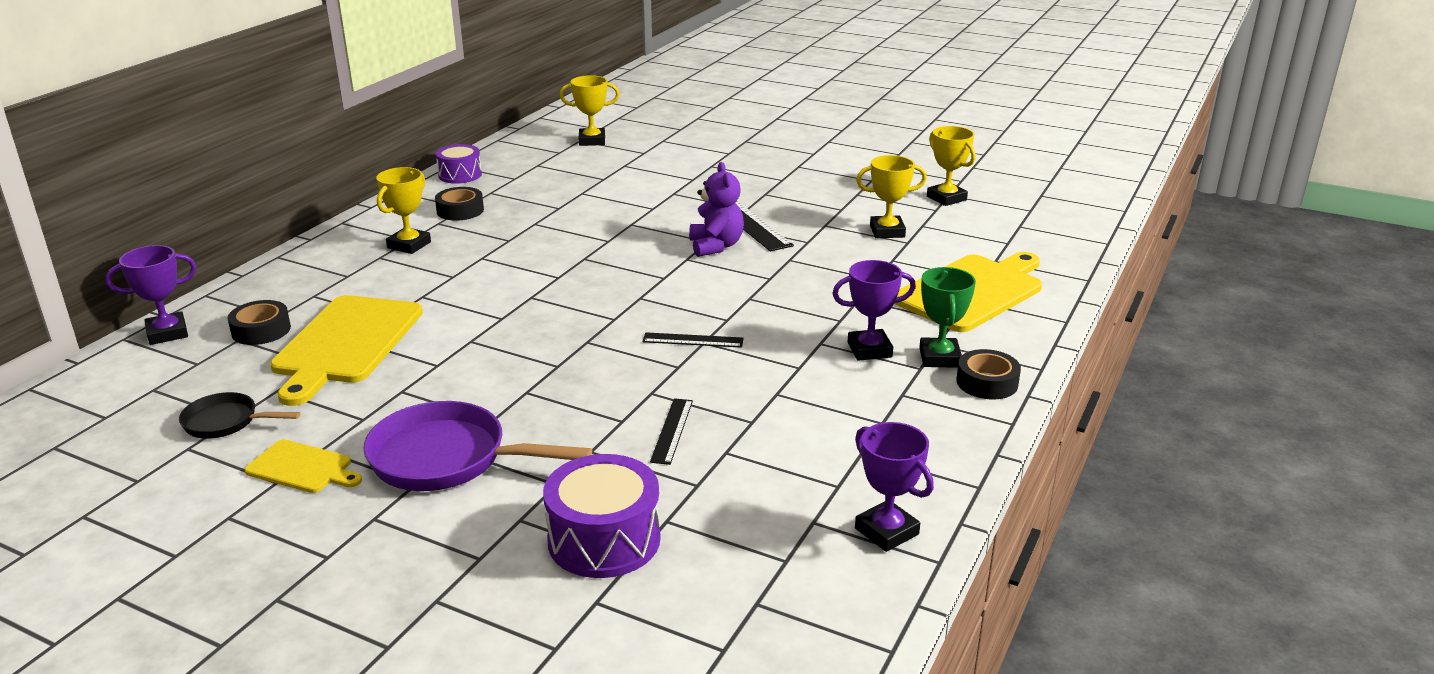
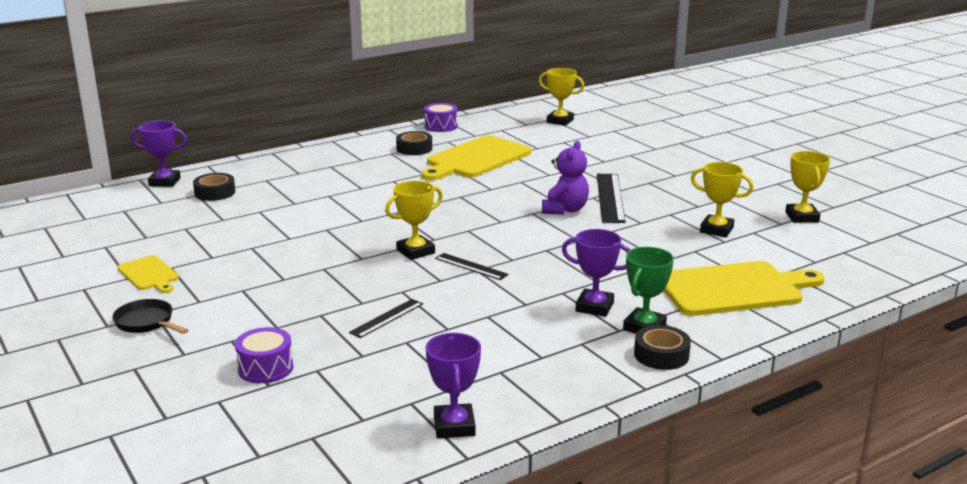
camera: 30 degrees right, 5 degrees down
black pan [179,392,300,439] -> black pan moved to [112,299,188,334]
yellow cutting board [270,295,423,406] -> yellow cutting board moved to [421,135,531,181]
purple pan [363,401,592,491] -> none
yellow trophy [376,167,431,254] -> yellow trophy moved to [385,181,443,260]
purple drum [543,454,661,578] -> purple drum [235,327,293,383], size x0.64

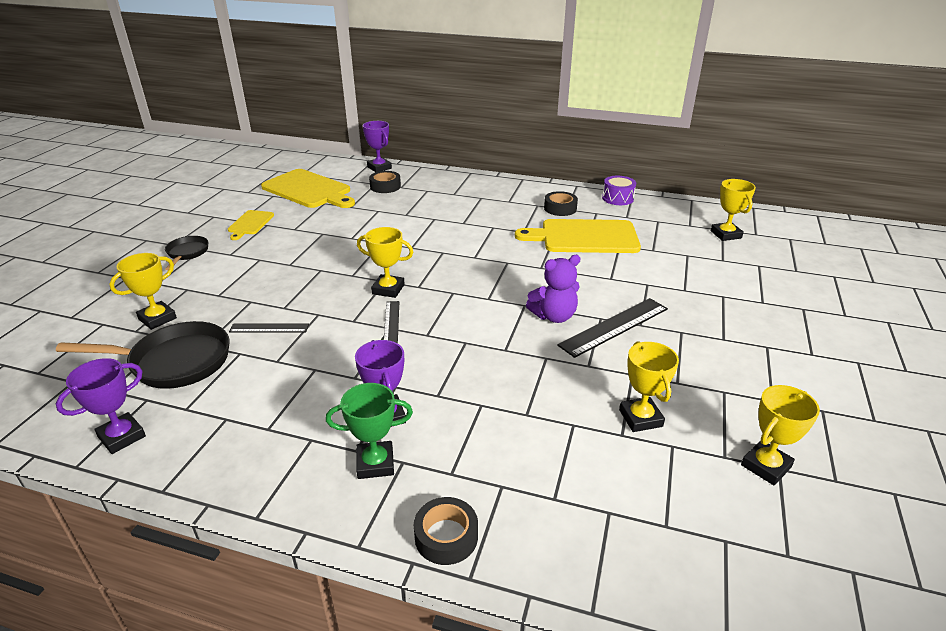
camera: 50 degrees right, 10 degrees up
purple drum [235,327,293,383] -> yellow trophy [109,253,177,330]
black tape [634,325,691,370] -> black tape moved to [414,497,478,565]
yellow cutting board [664,261,825,316] -> yellow cutting board moved to [261,169,355,208]
none -> black pan [56,321,229,389]

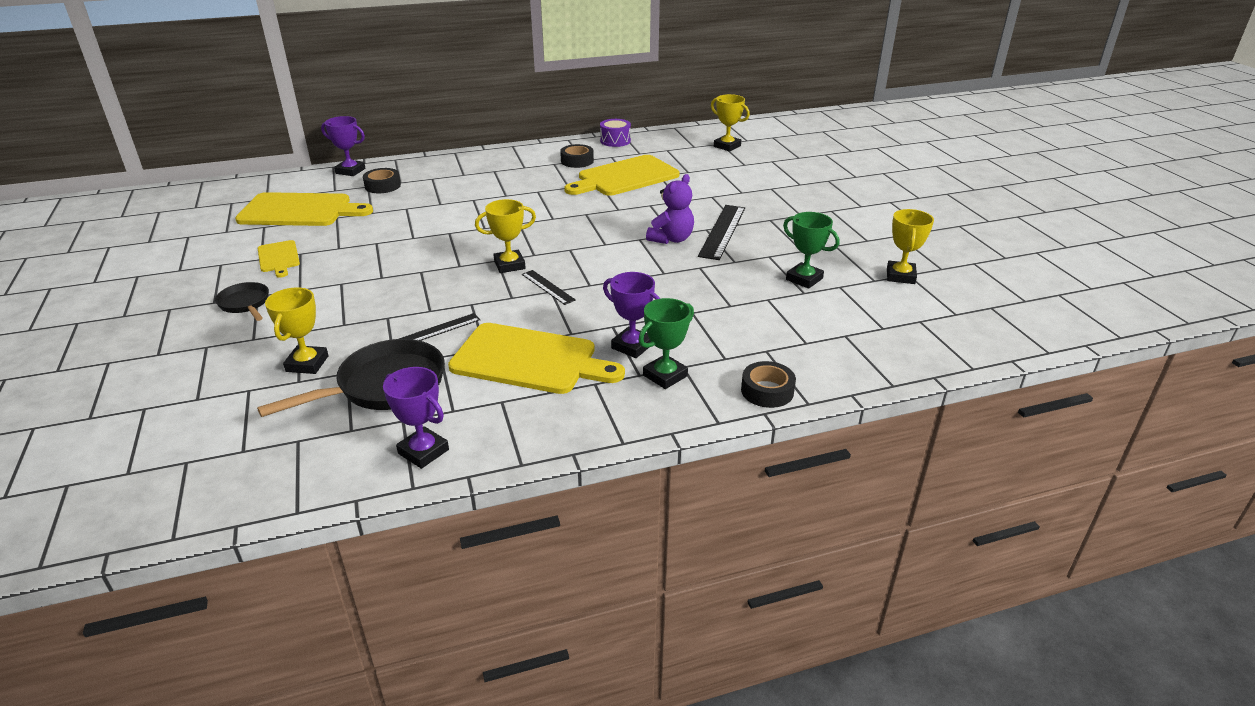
camera: 35 degrees left, 0 degrees up
purple trophy [56,358,146,454] -> purple trophy turned 60 degrees counterclockwise [383,367,449,469]
yellow trophy [619,341,679,432] -> green trophy [783,212,839,289]
none -> yellow cutting board [448,323,625,394]

